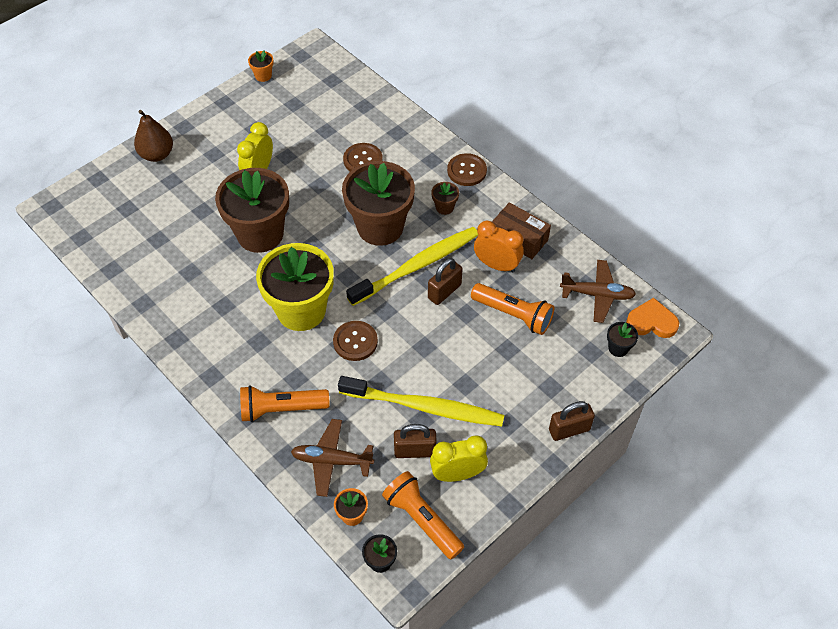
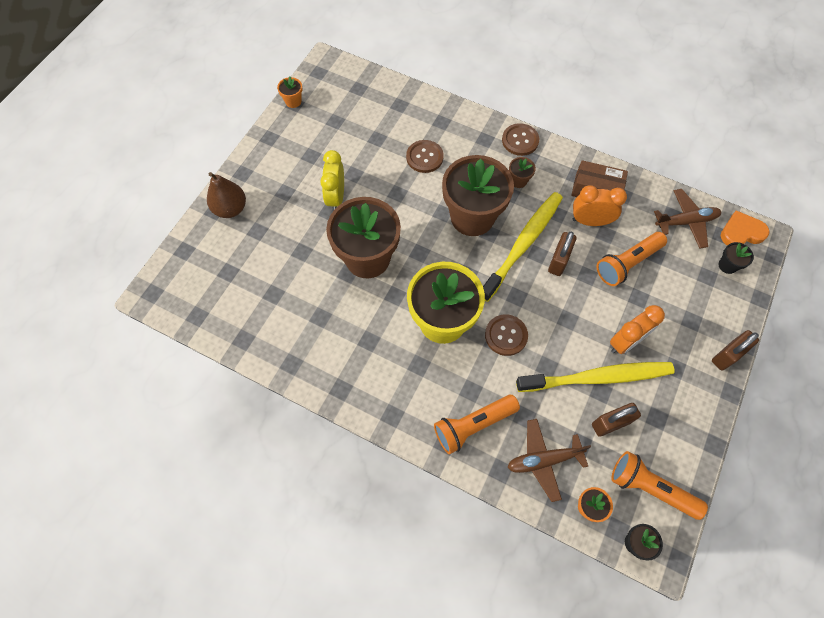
camera: 20 degrees left, 10 degrees up
yellow clock [430,435,488,482] -> none
orange flashlight [471,283,554,335] -> orange flashlight turned 135 degrees clockwise [596,232,667,286]
none -> orange clock [610,305,665,354]

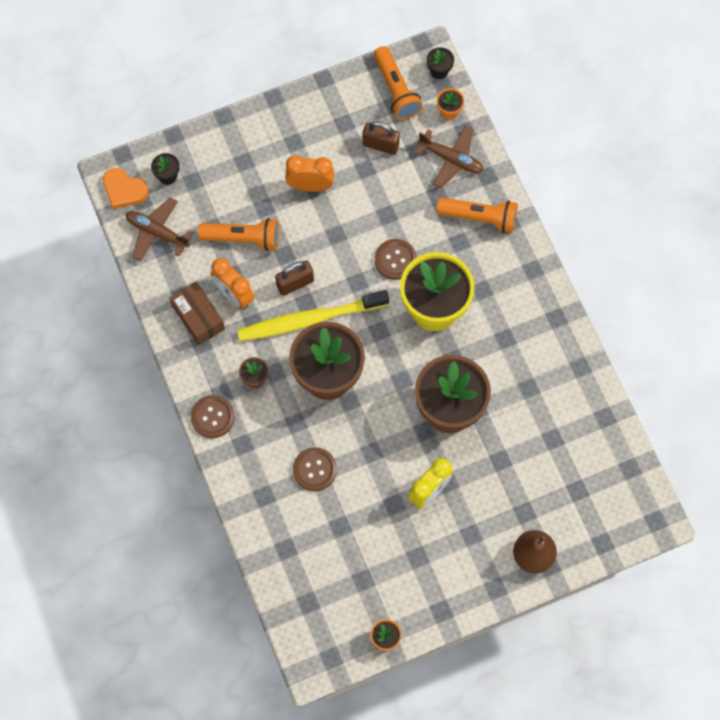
camera: 140 degrees left, 5 degrees up
yellow toothbrush [516,362,675,392] -> none
brown padlock [712,330,759,370] -> none

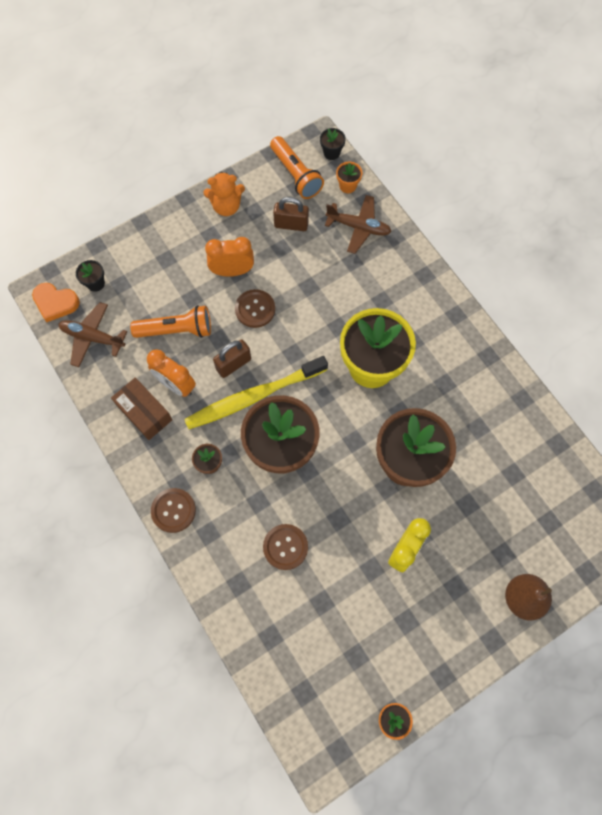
camera: 10 degrees left, 0 degrees up
brown button [375,239,417,280] -> brown button moved to [235,289,275,328]
orange flashlight [436,197,518,233] -> none
none -> orange teddy bear [203,172,245,216]

